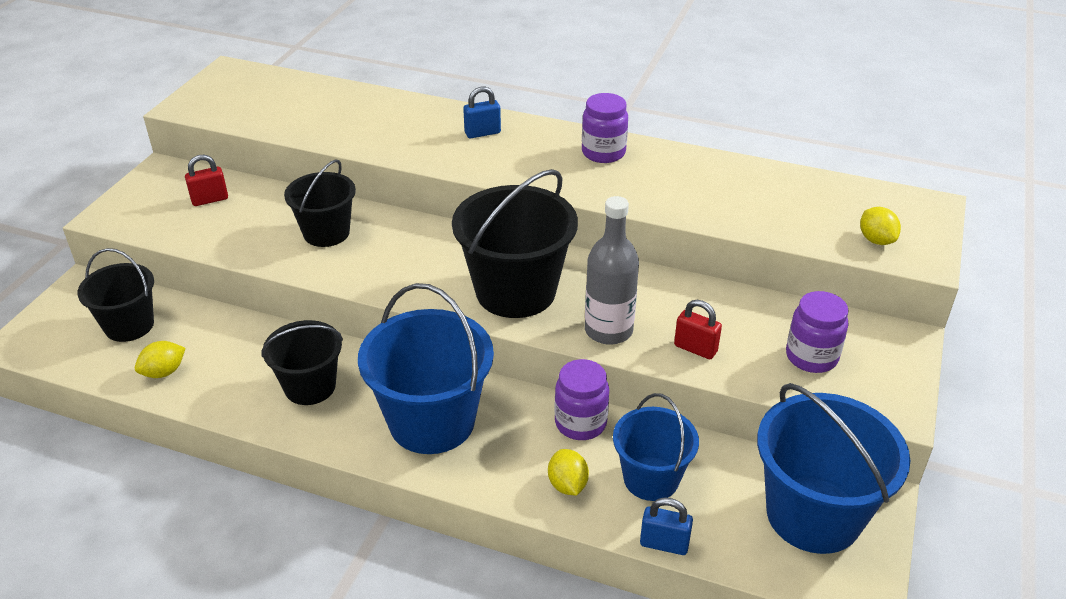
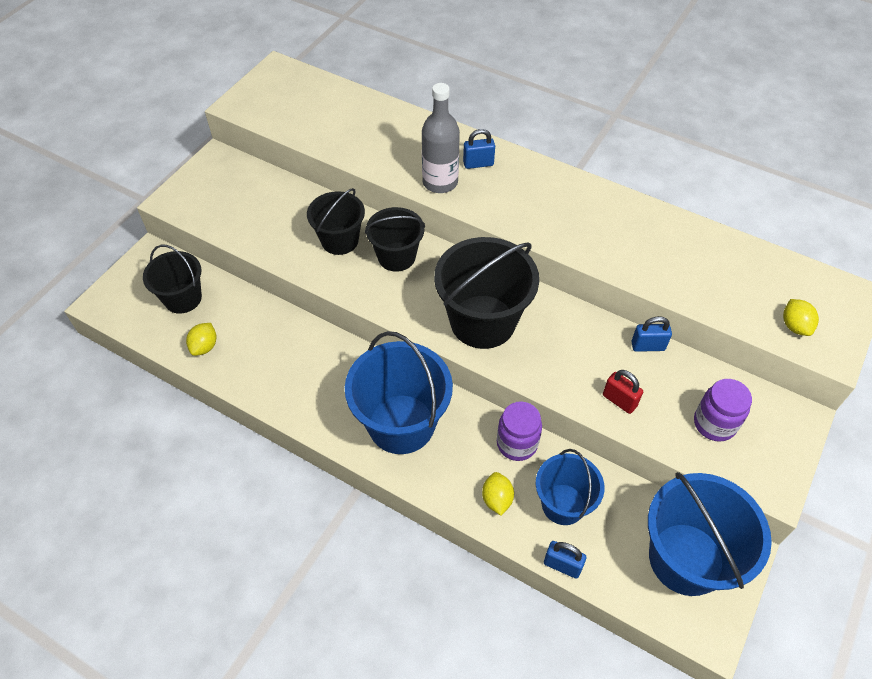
camera: 10 degrees right, 15 degrees up
yellow lemon [135,341,185,378] -> yellow lemon turned 45 degrees counterclockwise [186,323,216,356]
red padlock [185,155,228,206] -> none
black bucket [261,320,343,405] -> black bucket moved to [365,207,425,272]
purple jar [582,93,628,163] -> none
grey bottle [585,196,639,345] -> grey bottle moved to [422,83,460,193]
none -> blue padlock [631,316,672,352]

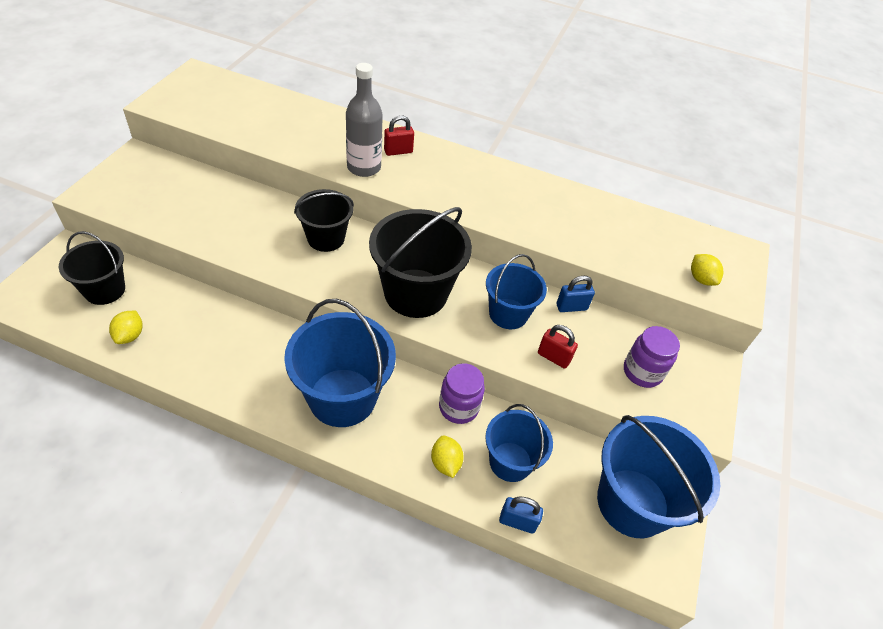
camera: 15 degrees left, 5 degrees down
black bucket [307,188,365,255] -> none
blue padlock [463,129,495,169] -> red padlock [384,115,414,156]
none -> blue bucket [486,254,547,329]

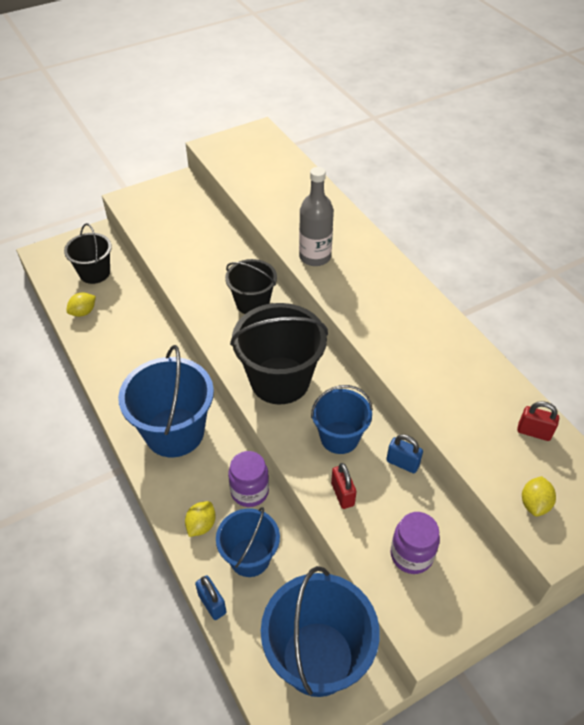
camera: 45 degrees right, 0 degrees up
red padlock [384,115,414,156] -> red padlock moved to [517,401,559,441]

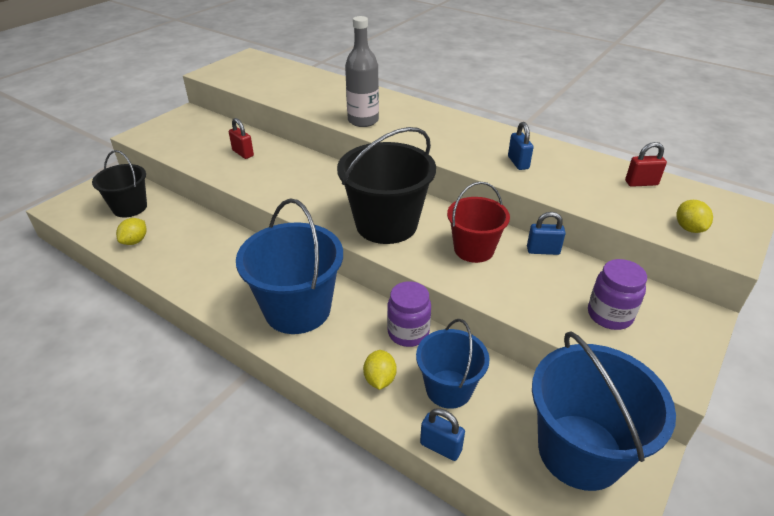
camera: 25 degrees left, 10 degrees down
black bucket [225,259,277,314] -> none
blue bucket [311,385,373,454] -> red bucket [447,182,510,263]
red padlock [331,463,356,509] -> red padlock moved to [229,118,254,159]
none -> blue padlock [508,122,534,170]

